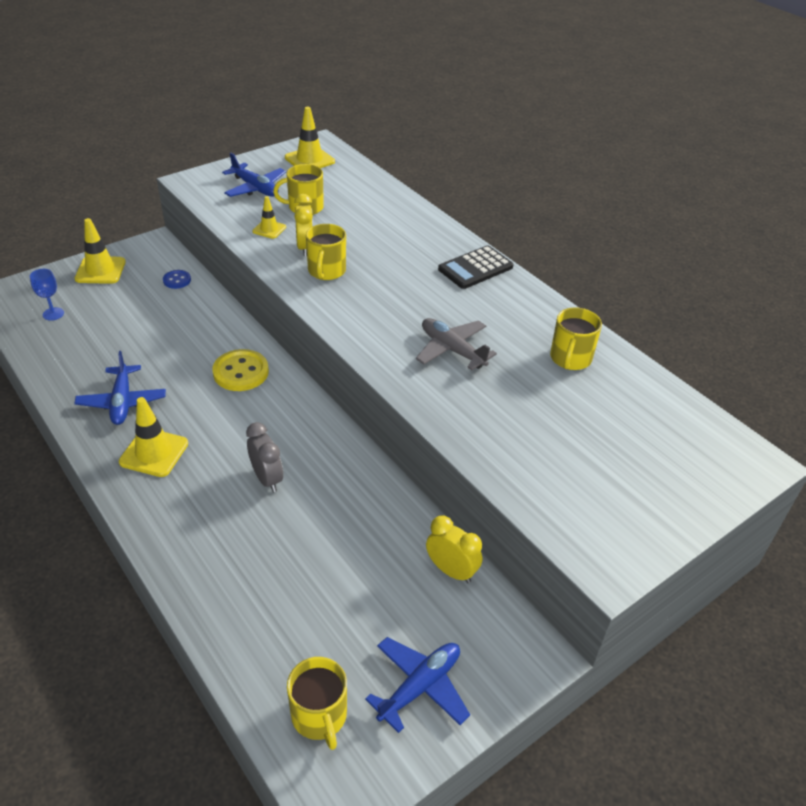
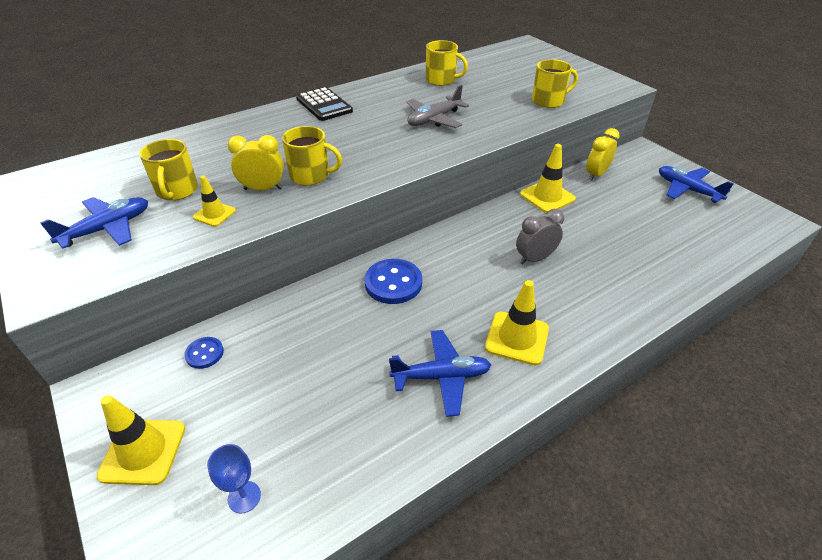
camera: 85 degrees left, 0 degrees up
yellow button [212,349,269,391] -> blue button [364,259,422,304]
yellow traffic cone [285,107,335,168] -> yellow traffic cone moved to [520,144,576,213]
yellow mug [287,657,347,750] -> yellow mug moved to [532,59,578,108]

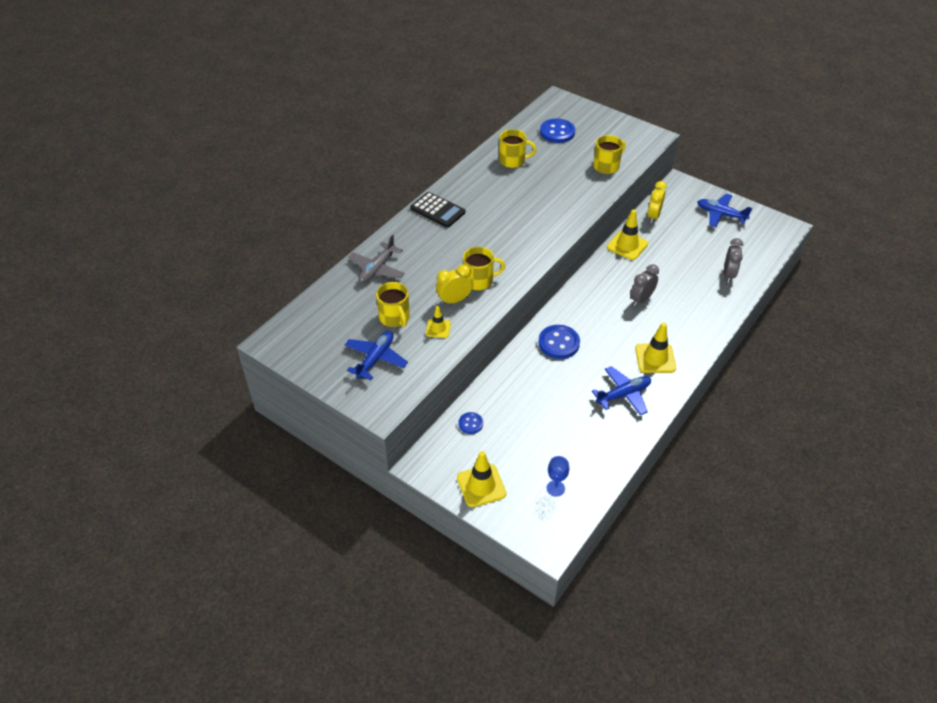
camera: 20 degrees left, 5 degrees up
grey plane [407,85,469,128] -> grey plane moved to [348,234,405,283]
none -> blue button [540,119,575,143]
none -> grey clock [724,238,743,283]

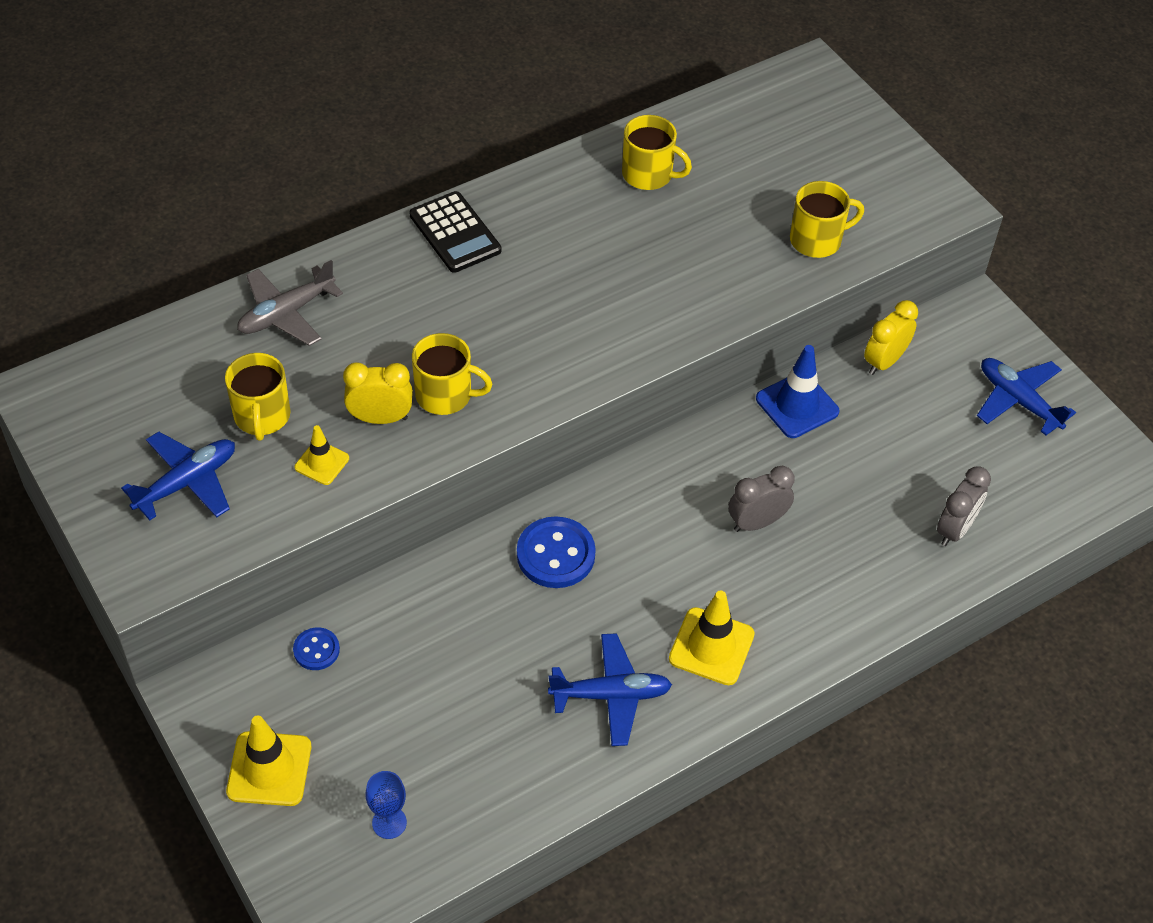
camera: 20 degrees right, 5 degrees up
blue button [540,119,575,143] -> none
yellow traffic cone [607,209,648,260] -> blue traffic cone [756,345,839,438]

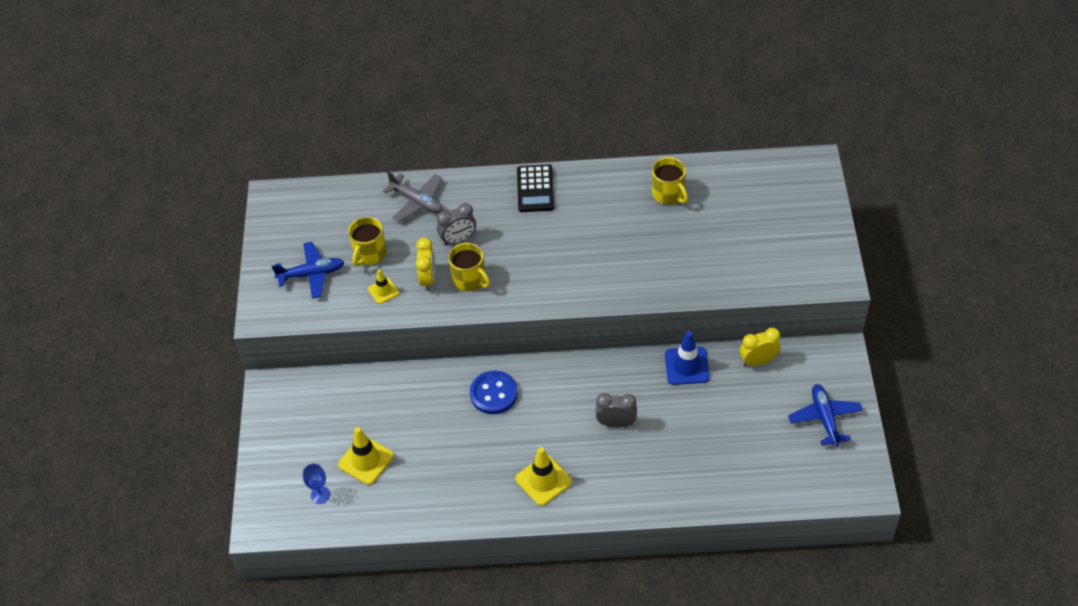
camera: 35 degrees right, 0 degrees up
yellow traffic cone [226,715,311,806] -> yellow traffic cone moved to [338,427,394,485]
grey plane [237,260,343,346] -> grey plane turned 135 degrees counterclockwise [383,171,443,222]
blue button [293,627,340,670] -> none
yellow clock [343,363,413,424] -> yellow clock turned 60 degrees clockwise [416,238,435,291]
blue plane [548,633,672,746] -> none
yellow mug [790,181,864,258] -> none
grey clock [937,467,991,546] -> grey clock moved to [437,203,476,246]

